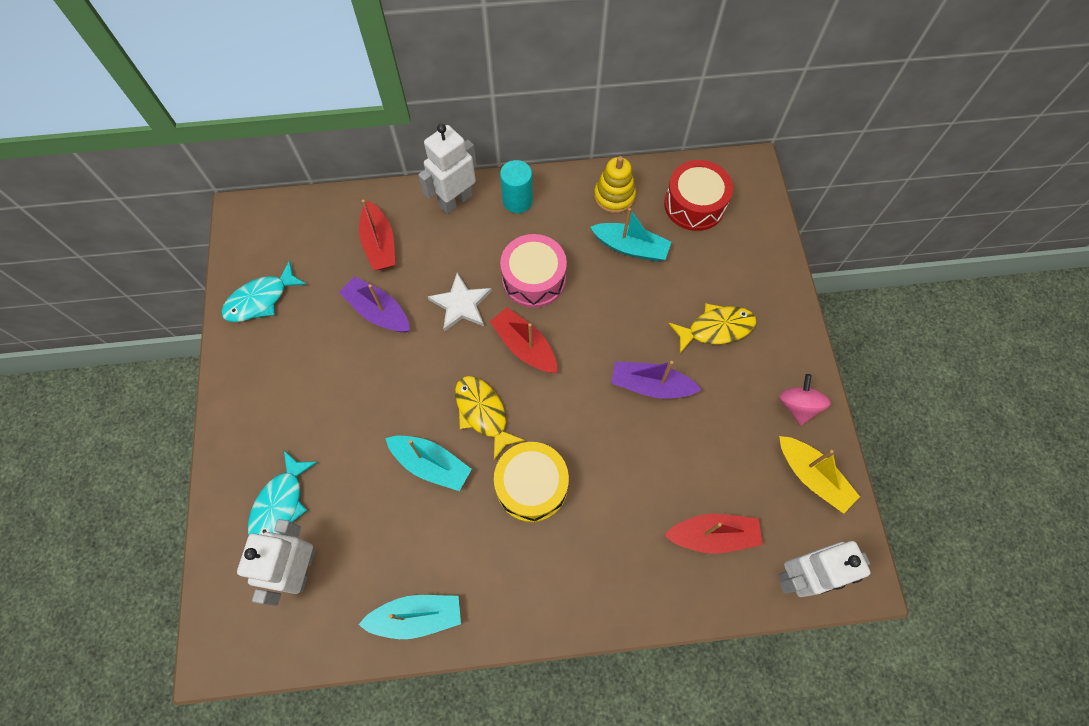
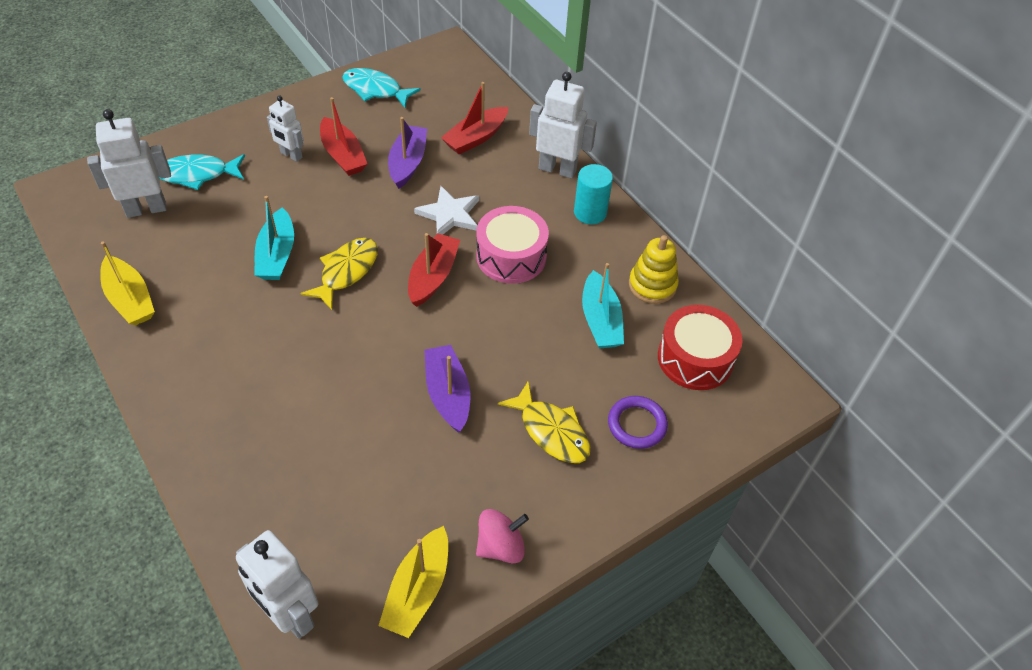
camera: 60 degrees right, 15 degrees down
turquoise boat [358,595,461,639] -> yellow boat [100,241,155,326]
yellow drum [494,442,569,522] -> none
red boat [664,514,763,554] -> red boat moved to [320,97,367,176]
none -> white robot [267,95,304,162]
none -> purple ring [608,396,668,449]

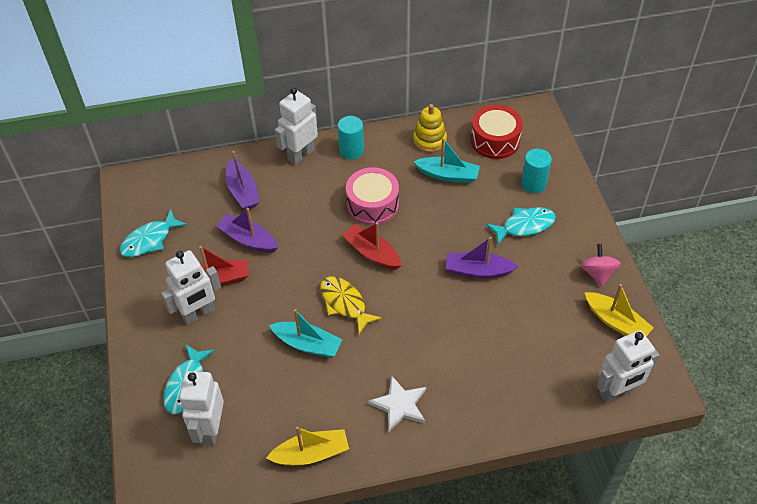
camera: 65 degrees left, 0 degrees up
white robot [267,95,304,162] -> white robot [161,250,221,325], size x1.61
white star [414,186,479,235] -> white star moved to [368,376,426,432]
red boat [441,82,508,154] -> purple boat [226,151,260,210]
yellow fish [498,381,590,463] -> turquoise fish [486,207,556,245]
purple ring [608,396,668,449] -> turquoise cylinder [521,149,552,193]

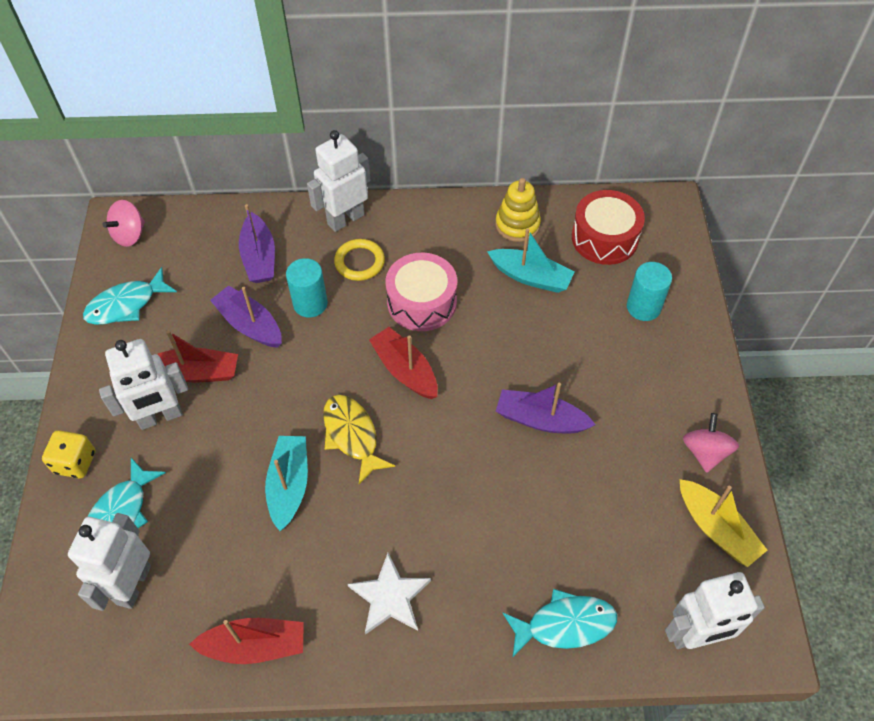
camera: 10 degrees right, 5 degrees up
yellow boat [266,427,349,465] -> red boat [189,618,304,664]
turquoise boat [269,309,342,358] -> turquoise boat turned 120 degrees counterclockwise [265,436,308,531]
turquoise cylinder [338,116,364,160] -> turquoise cylinder moved to [286,258,328,318]
turquoise fish [486,207,556,245] -> turquoise fish moved to [503,589,617,658]
none -> yellow dice [42,430,95,479]
none -> pink spinning top [103,200,145,247]
none -> yellow ring [334,239,385,281]

